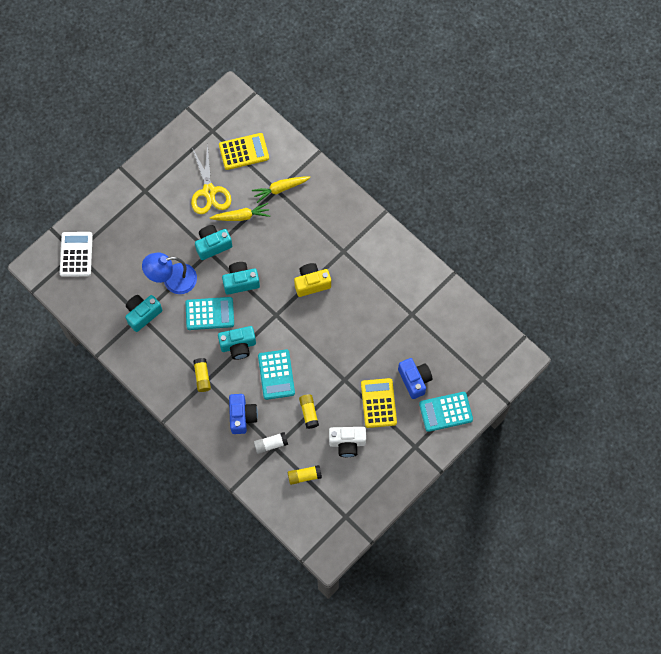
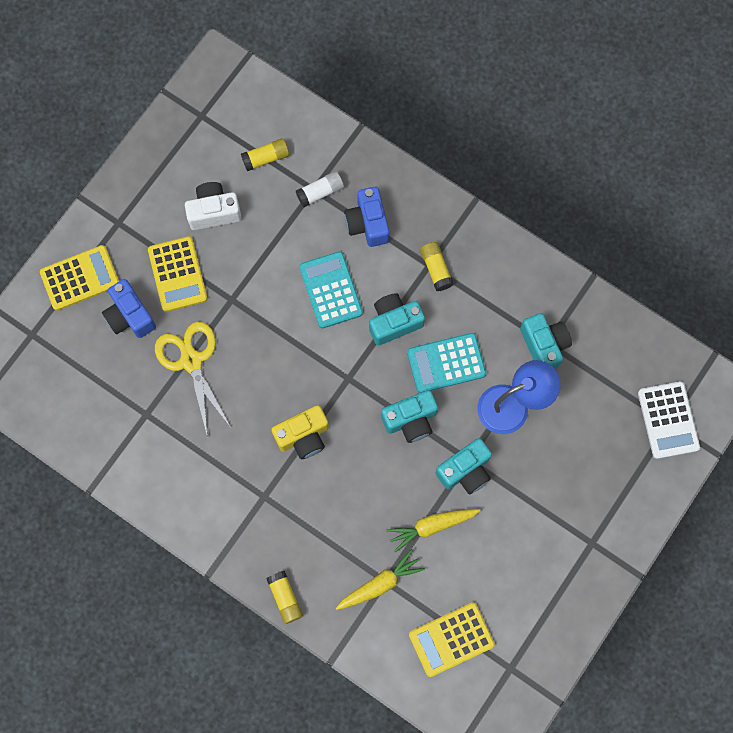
camera: 170 degrees right, 5 degrees up
turquoise camera [125,295,162,332] -> turquoise camera turned 60 degrees counterclockwise [520,313,572,369]
yellow scissors [191,144,231,214] -> yellow scissors moved to [155,322,230,437]
yellow glue stick [299,394,319,429] -> yellow glue stick moved to [266,571,303,624]
turquoise calculator [419,392,473,432] -> yellow calculator [40,245,119,311]

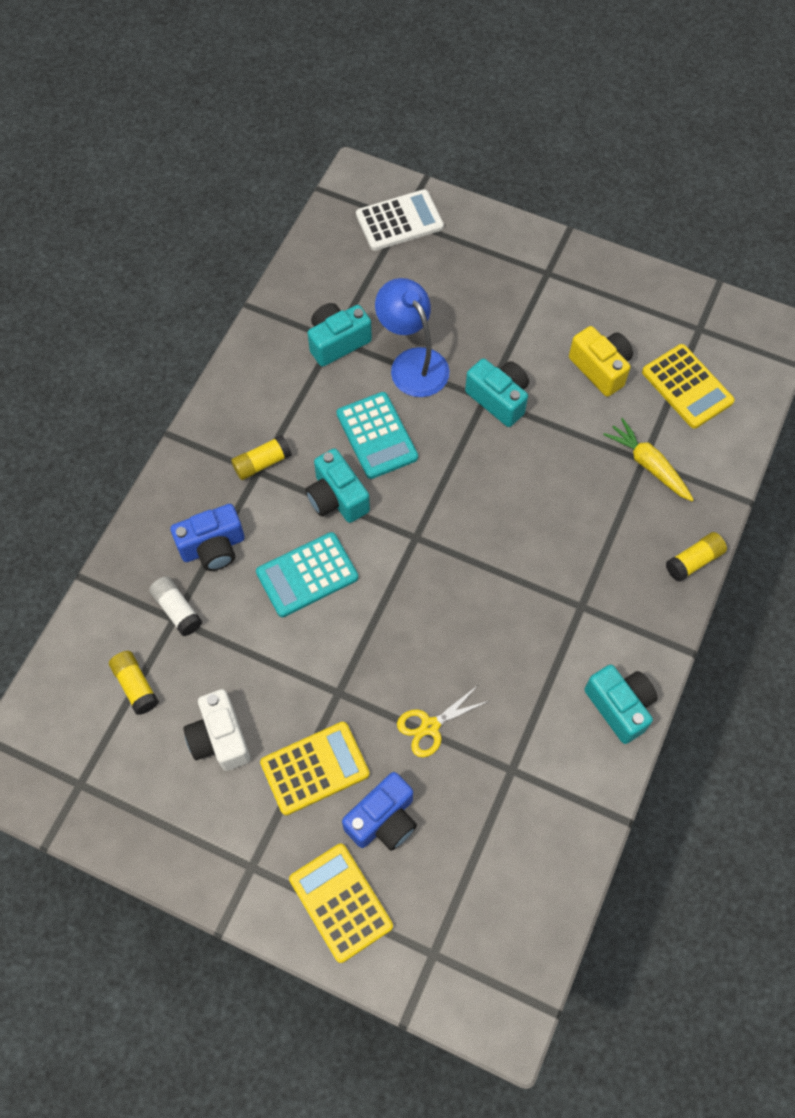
camera: 100 degrees left, 10 degrees down
yellow scissors [155,322,230,437] -> yellow scissors [397,685,489,758], size x0.62
yellow camera [271,405,329,459] -> yellow camera moved to [569,326,633,397]
turquoise camera [381,390,438,443] -> turquoise camera moved to [584,665,658,744]
yellow carrot [387,509,480,552] -> none

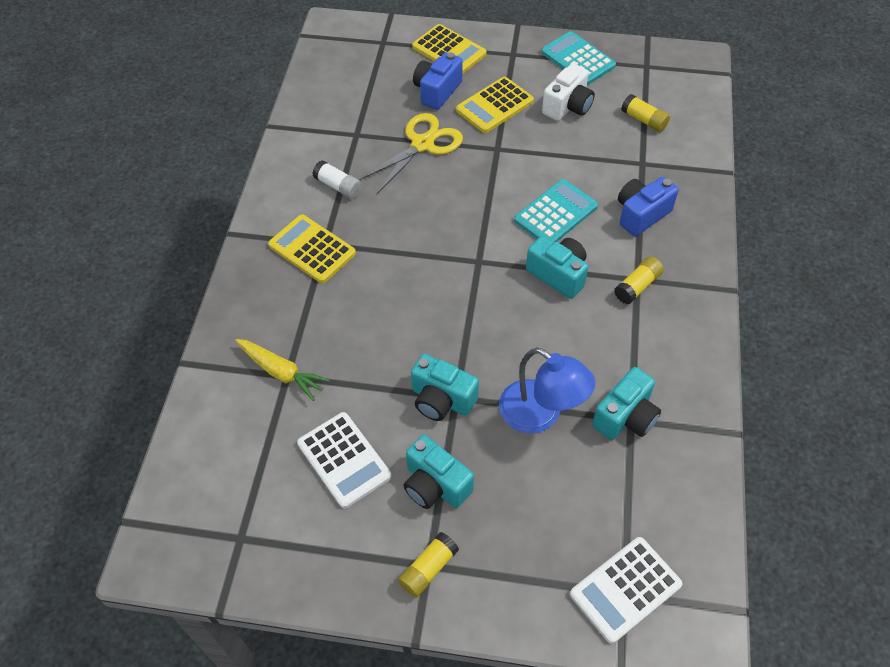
camera: 165 degrees right, 10 degrees down
white glue stick [149,576,203,636] -> white glue stick moved to [312,160,362,199]
white camera [183,689,250,771] -> white camera turned 75 degrees clockwise [542,63,595,121]
turquoise calculator [337,392,418,479] -> turquoise calculator moved to [541,31,616,85]
yellow scissors [397,685,489,758] -> yellow scissors [358,113,463,194], size x1.62
yellow camera [569,326,633,397] -> white calculator [297,412,391,509]
turquoise camera [584,665,658,744] -> turquoise camera moved to [404,435,474,509]
yellow calculator [642,344,735,429] -> yellow calculator moved to [268,215,356,283]
yellow glue stick [666,532,727,582] -> yellow glue stick moved to [398,532,459,598]

